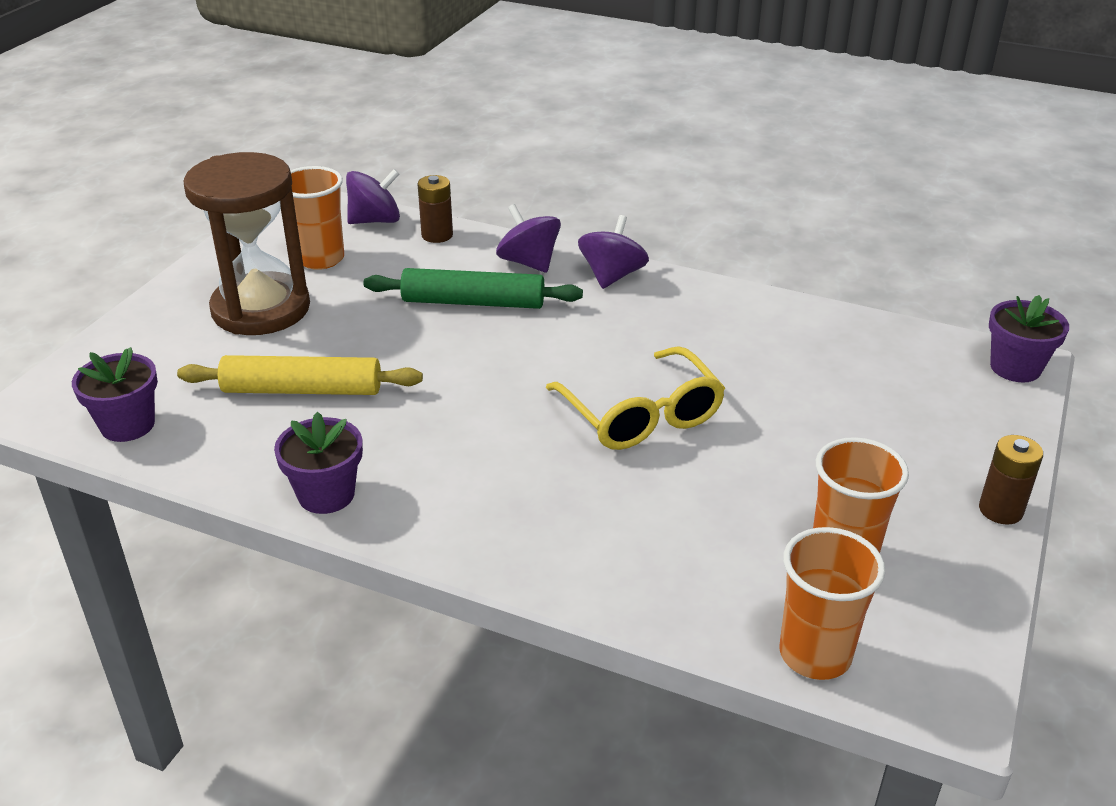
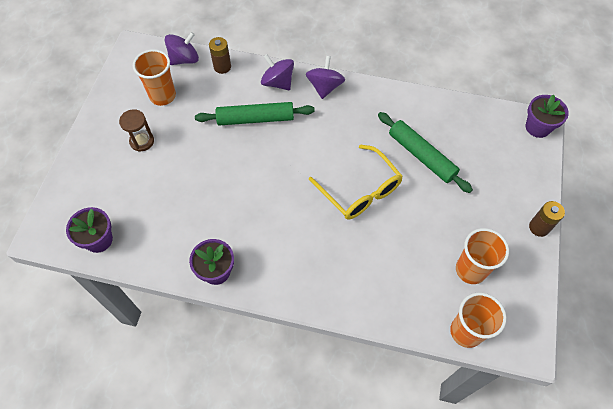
camera: 10 degrees left, 25 degrees up
yellow rolling pin [177,355,423,395] -> none
brown hourglass [183,152,310,335] -> brown hourglass [119,109,154,151], size x0.46
none -> green rolling pin [378,112,473,193]

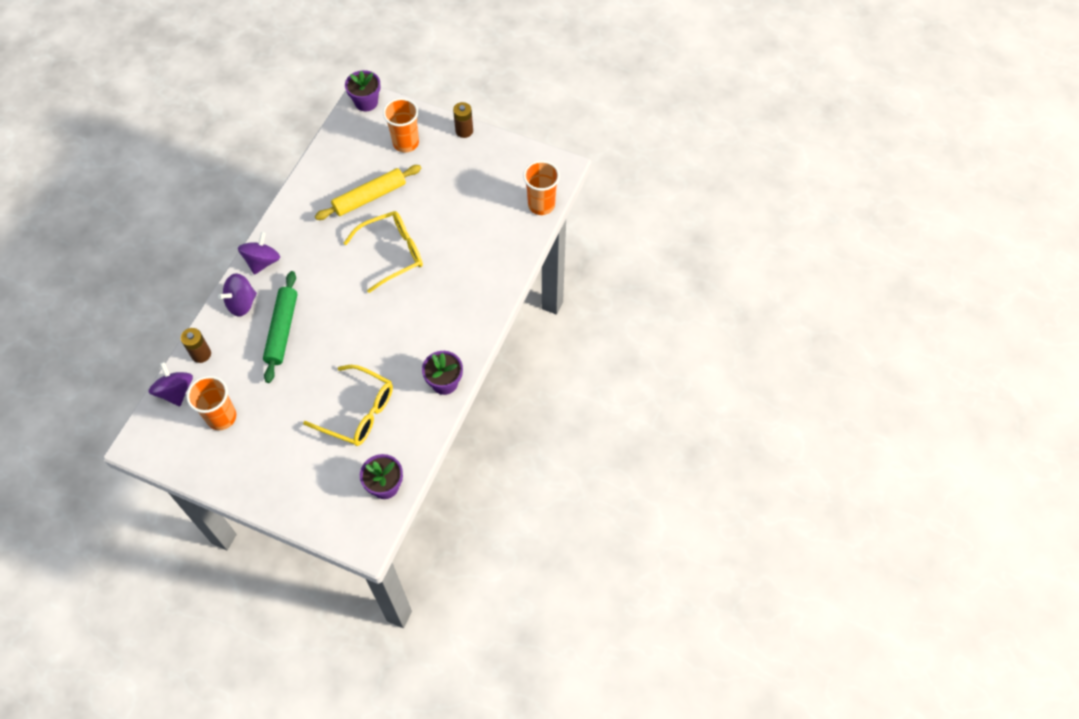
camera: 80 degrees left, 0 degrees up
brown hourglass [119,109,154,151] -> none
purple spinning top [306,56,345,99] -> purple spinning top turned 90 degrees clockwise [238,231,280,275]
green rolling pin [378,112,473,193] -> yellow rolling pin [315,165,421,220]
orange cup [456,228,509,284] -> orange cup moved to [383,98,419,153]
none -> yellow glasses [303,365,393,446]

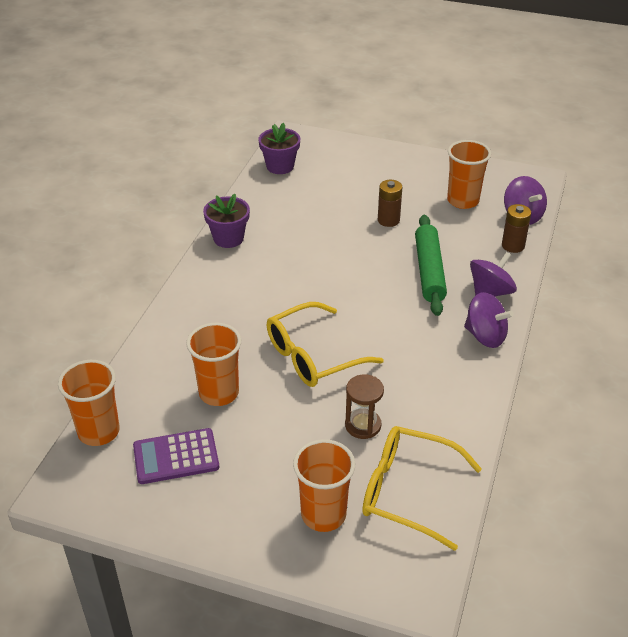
camera: 175 degrees right, 20 degrees down
purple spinning top [238,231,280,275] -> purple spinning top turned 75 degrees counterclockwise [464,292,514,348]
yellow glasses [303,365,393,446] -> yellow glasses moved to [362,426,482,551]
yellow rolling pin [315,165,421,220] -> brown hourglass [345,374,384,439]
purple flower pot [345,70,381,111] -> none
brown battery [453,102,473,138] -> brown battery moved to [378,180,402,227]
none -> purple calculator [133,428,219,484]
none -> orange cup [186,323,241,406]

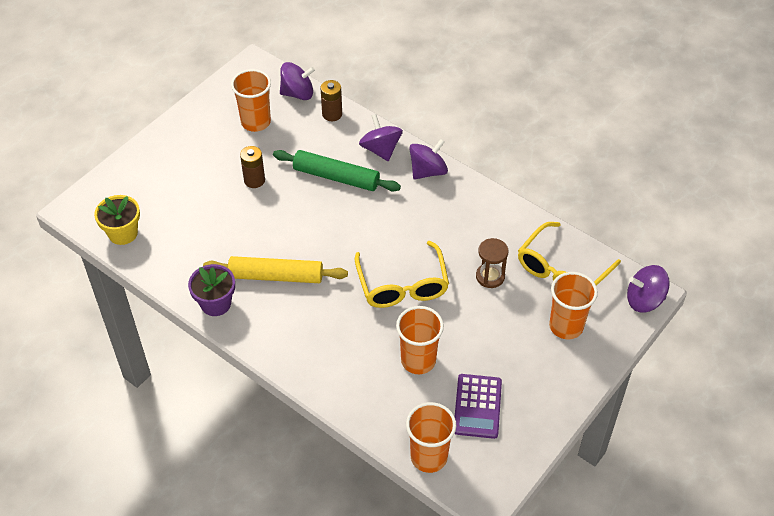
camera: 70 degrees left, 10 degrees up
purple flower pot [258,123,300,174] -> yellow flower pot [94,195,140,245]
none -> yellow rolling pin [203,256,348,283]
none -> purple spinning top [627,265,670,313]

